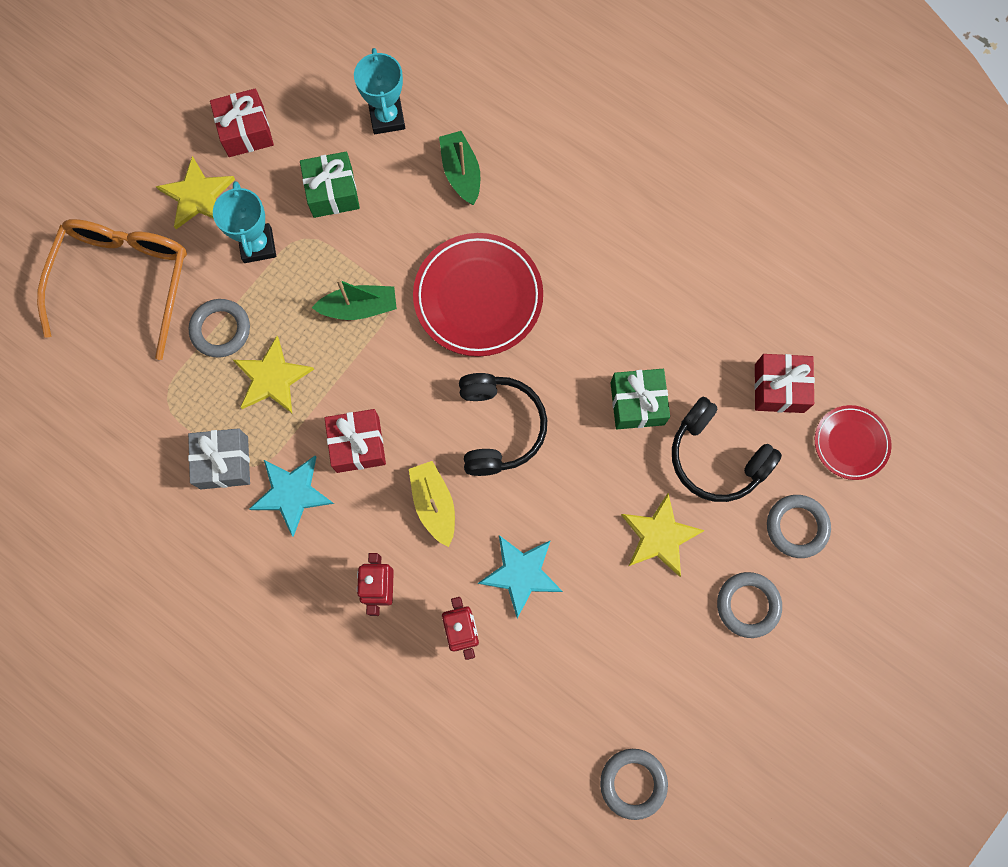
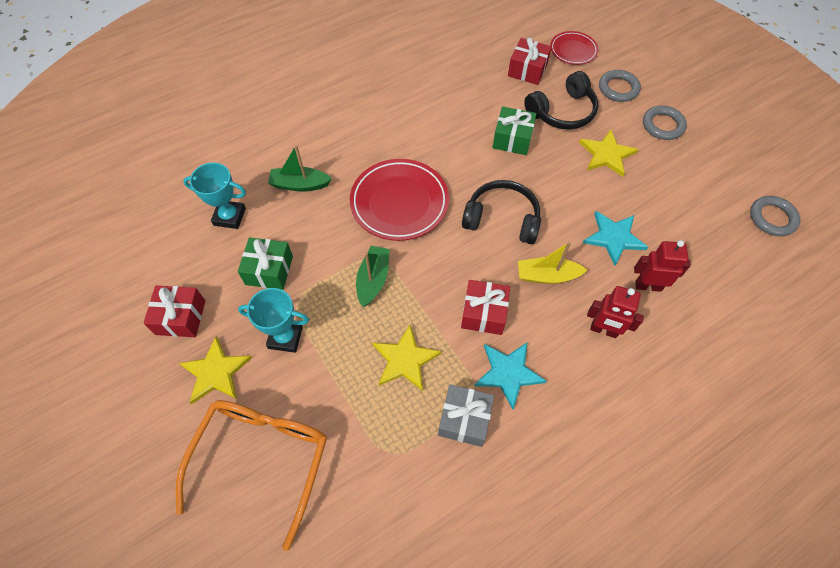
camera: 70 degrees left, 15 degrees down
orange glasses [37,219,187,360] -> orange glasses turned 75 degrees clockwise [176,400,327,551]
grey ring [188,299,250,357] -> none

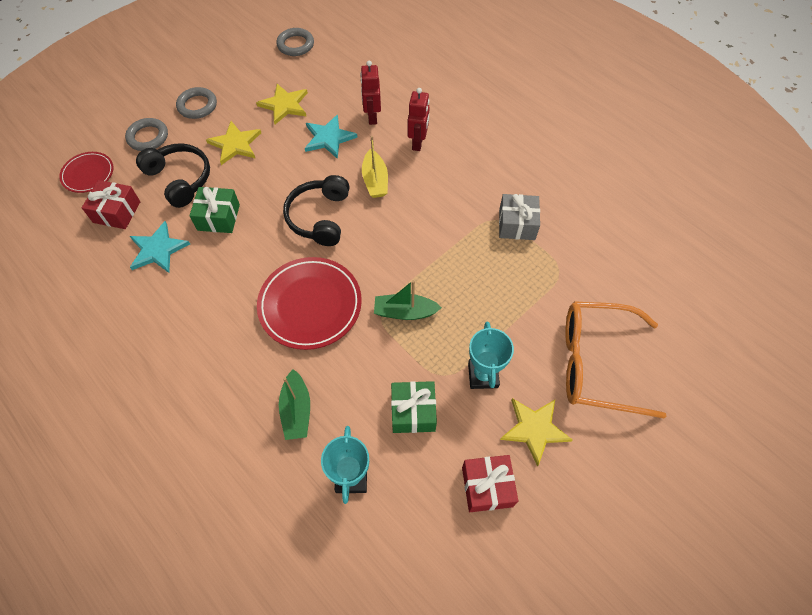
camera: 100 degrees left, 0 degrees up
yellow star [372,325,442,391] -> yellow star moved to [256,84,308,124]
red gift [461,280,510,335] -> none
turquoise star [474,343,546,409] -> turquoise star moved to [130,221,190,273]

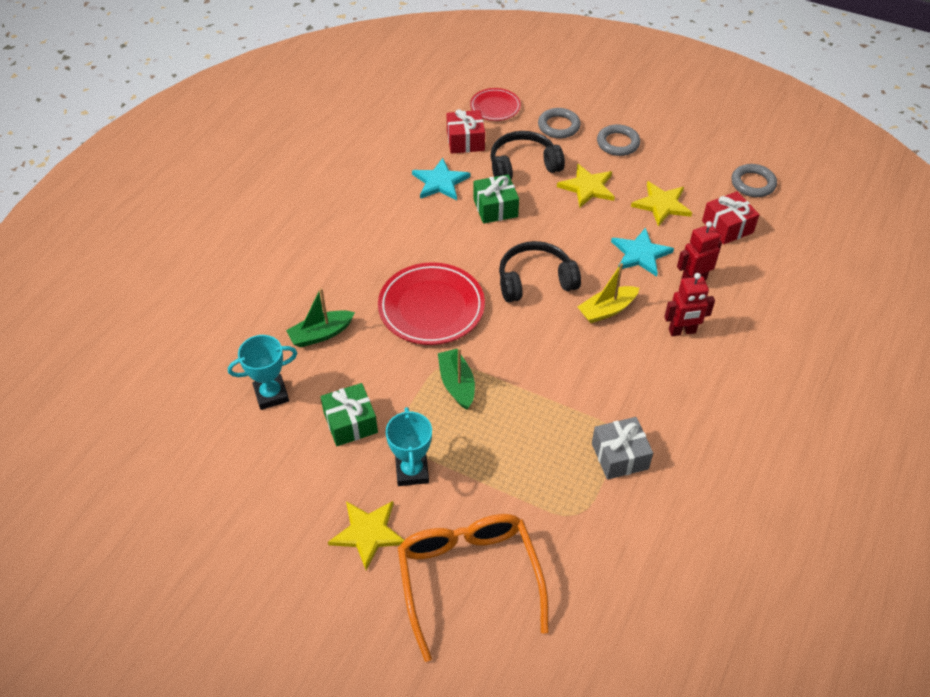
camera: 70 degrees right, 10 degrees down
black headphones [136,143,210,208] -> black headphones turned 135 degrees counterclockwise [491,131,565,179]
red gift [462,455,518,512] -> red gift moved to [702,191,760,245]
turquoise trophy [468,322,514,389] -> turquoise trophy turned 75 degrees counterclockwise [386,407,432,486]

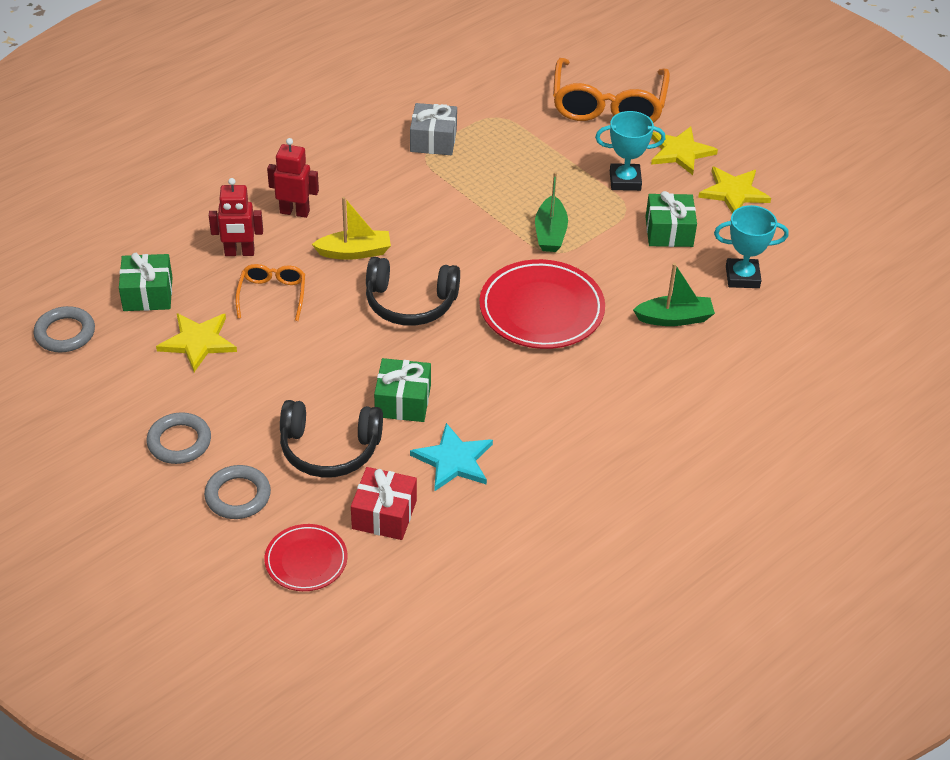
camera: 160 degrees left, 5 degrees down
turquoise trophy [386,407,432,486] -> turquoise trophy turned 75 degrees clockwise [595,111,665,191]
yellow star [557,163,615,208] -> yellow star moved to [698,167,771,213]
turquoise star [611,228,674,277] -> orange glasses [236,264,305,321]
red gift [702,191,760,245] -> green gift [119,253,173,311]

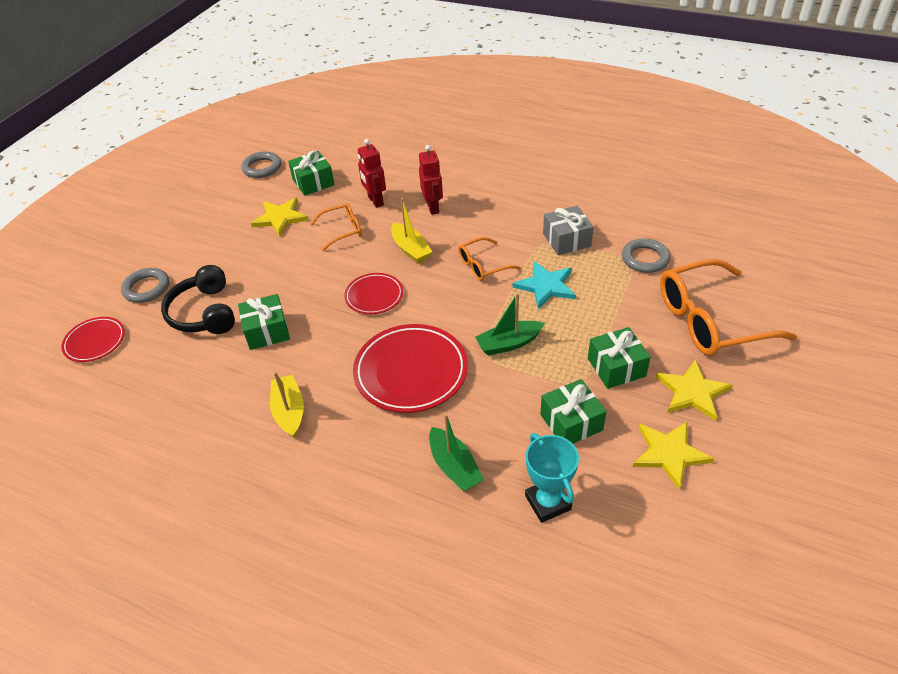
camera: 70 degrees right, 0 degrees up
grey ring [147,412,211,464] -> grey ring moved to [622,238,670,273]
red gift [351,467,417,540] -> none
black headphones [366,257,460,326] -> red plate [344,273,403,314]
turquoise star [410,423,493,492] -> turquoise star moved to [513,261,576,309]
turquoise trophy [595,111,665,191] -> green gift [588,327,651,389]
none -> yellow boat [270,371,304,438]
none -> orange glasses [458,237,521,281]

